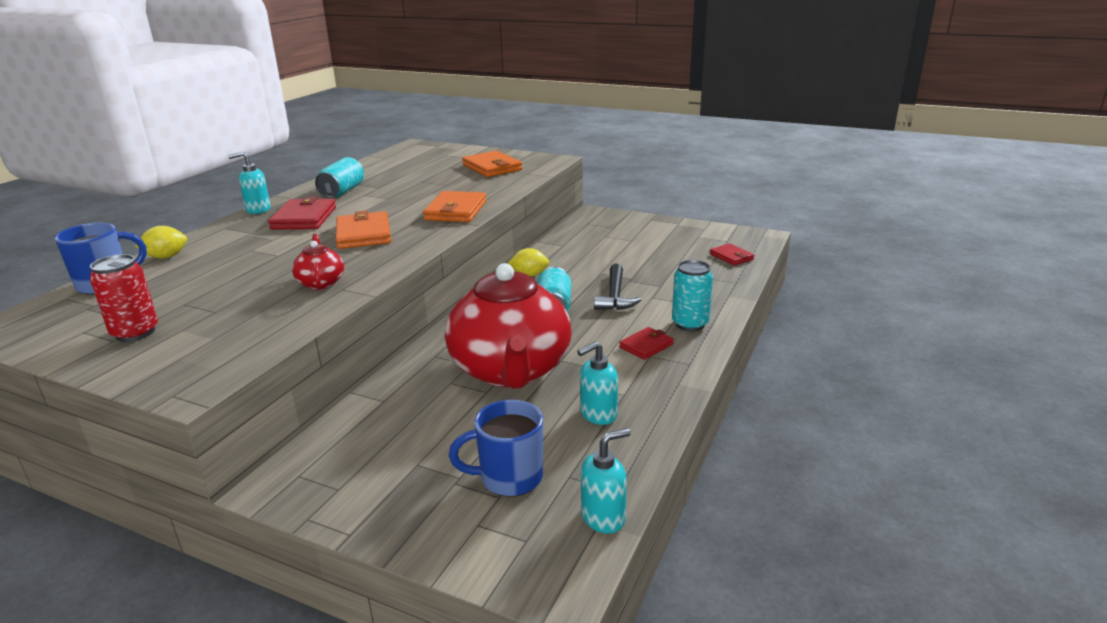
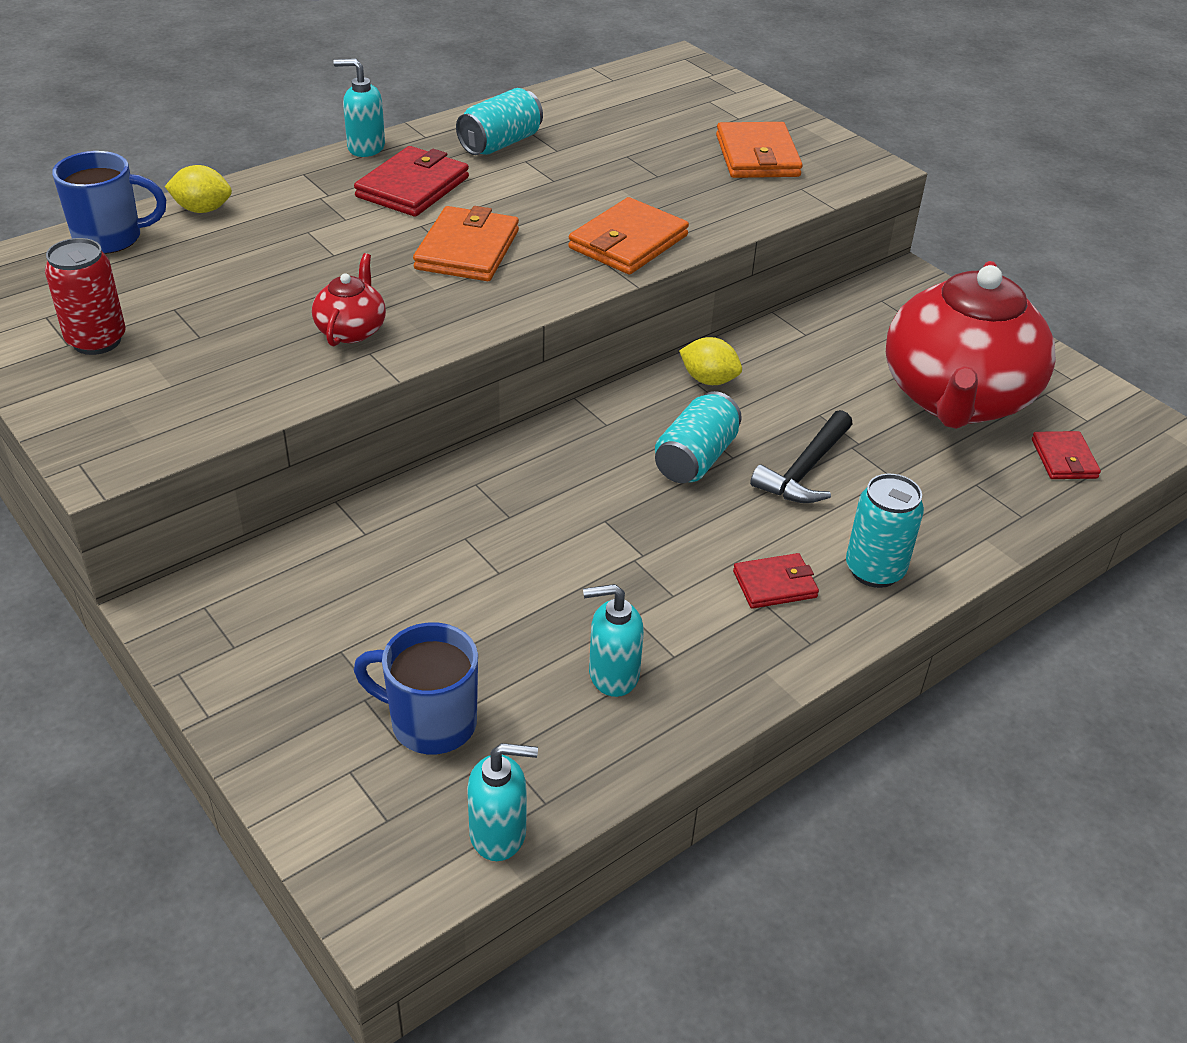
camera: 25 degrees right, 15 degrees up
red teapot [445,263,572,389] -> red teapot moved to [886,261,1056,429]

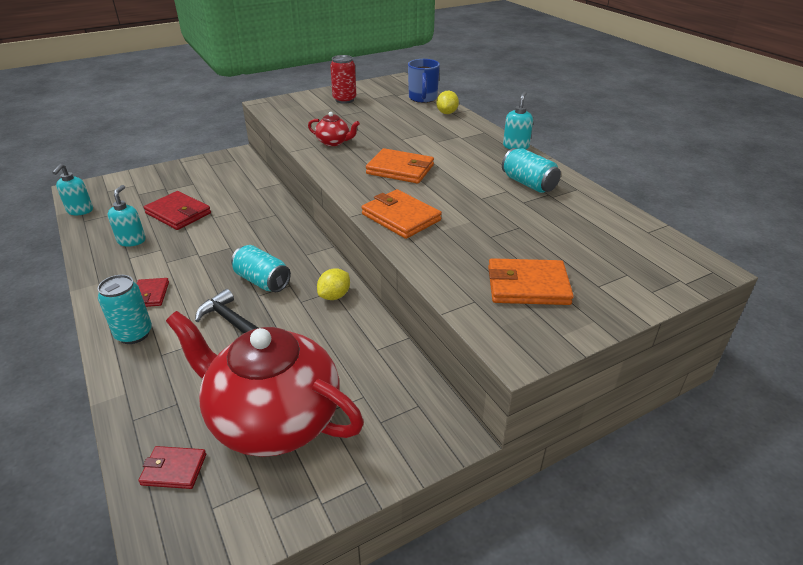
camera: 100 degrees right, 5 degrees down
red wallet [354,146,469,217] -> red wallet moved to [144,191,211,230]
blue mug [354,622,478,755] -> none

